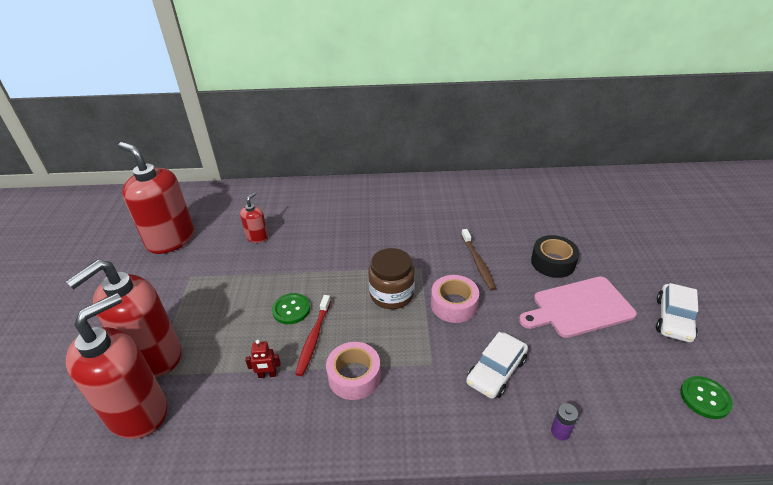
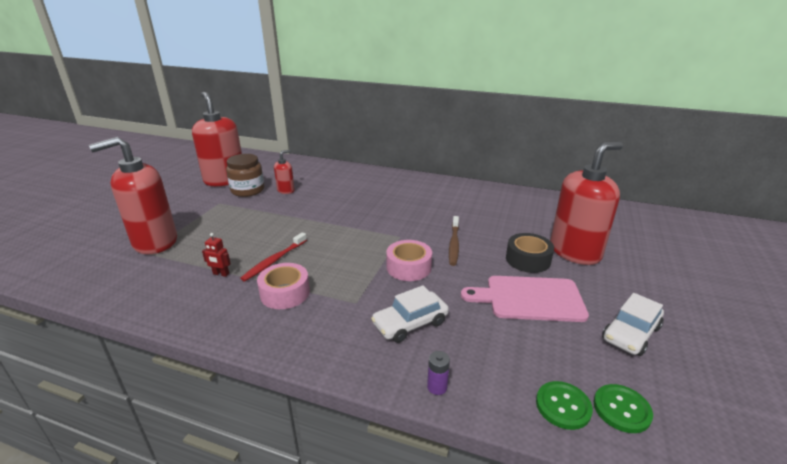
camera: 20 degrees right, 10 degrees down
red soap dispenser [66,293,167,439] -> red soap dispenser moved to [550,142,623,265]
green button [272,293,310,324] -> green button moved to [536,381,593,430]
brown jar [368,248,415,309] -> brown jar moved to [226,154,264,197]

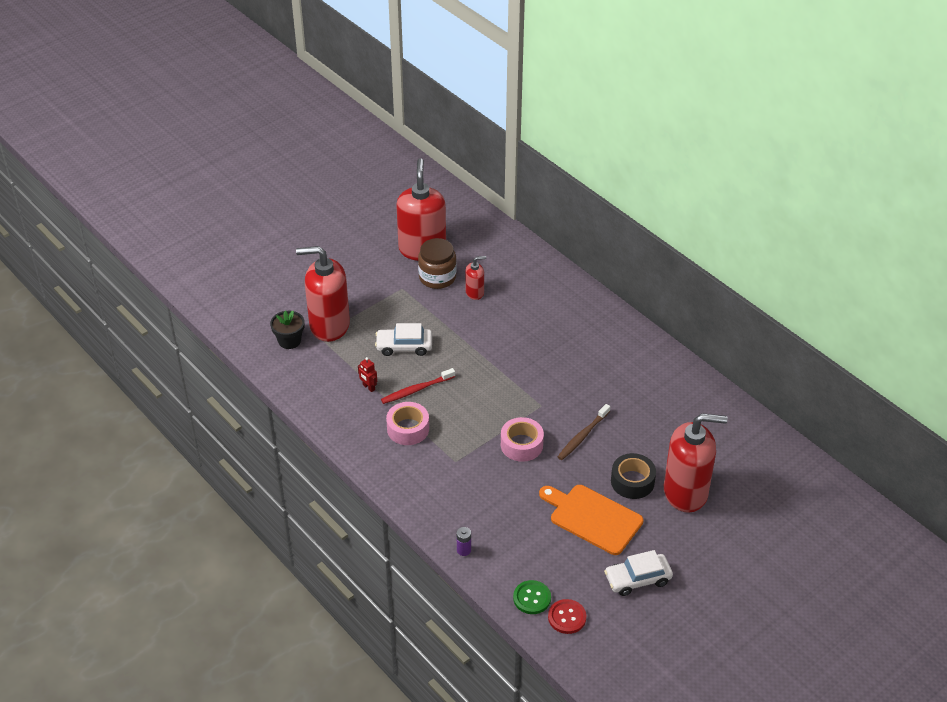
camera: 30 degrees right, 15 degrees up
white car [371,285,449,343] -> white car moved to [375,323,432,356]
pink cutting board [461,276,589,322] -> orange cutting board [539,485,644,555]
green button [594,384,653,433] -> red button [548,599,587,634]
none -> black flower pot [270,311,304,349]

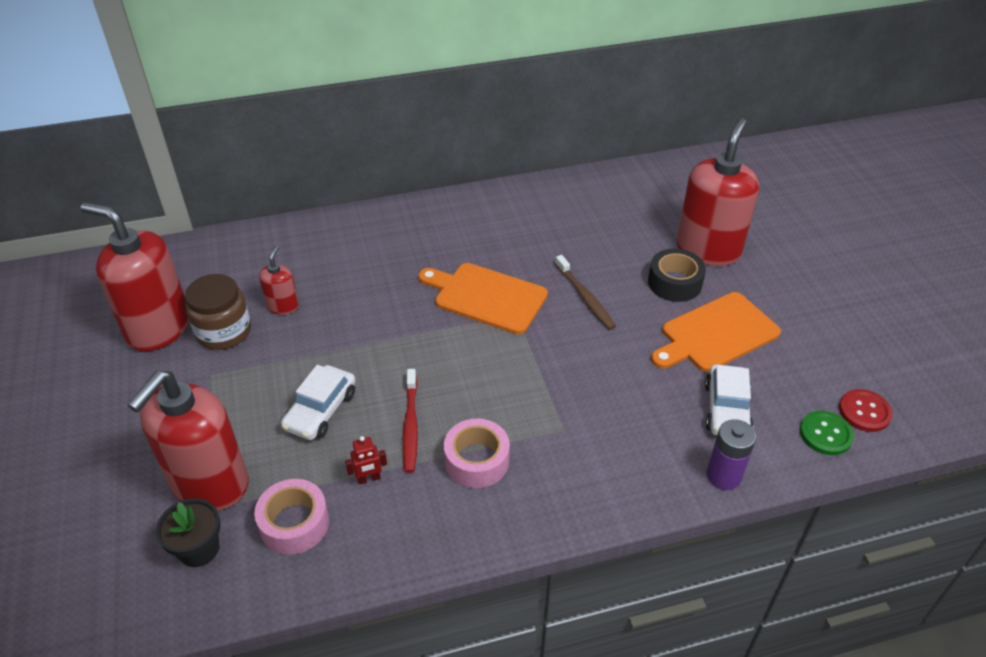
camera: 65 degrees left, 0 degrees up
purple battery [457,527,471,556] -> purple battery [706,419,756,490], size x1.65
pink tape [501,417,544,462] -> pink tape moved to [254,479,329,555]
white car [604,550,673,596] -> white car moved to [705,364,753,436]
none -> orange cutting board [419,263,548,334]

